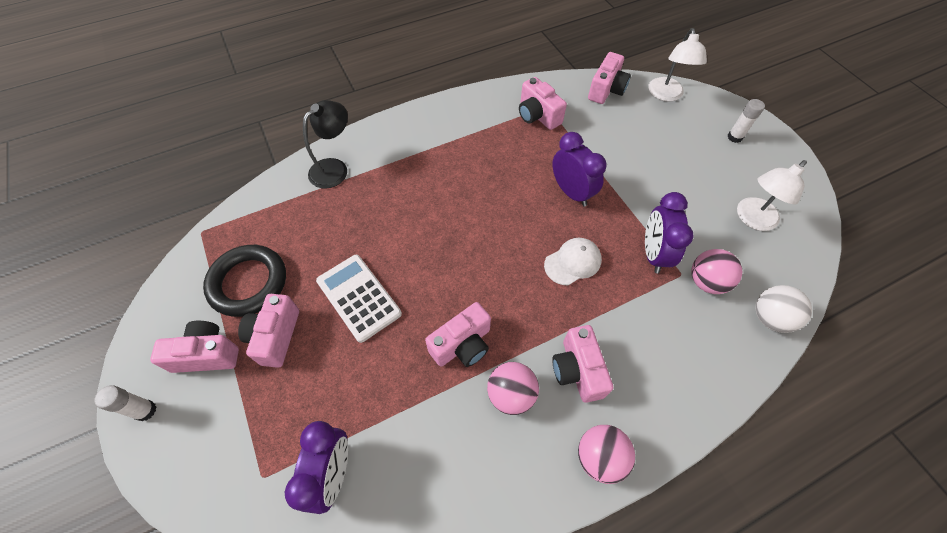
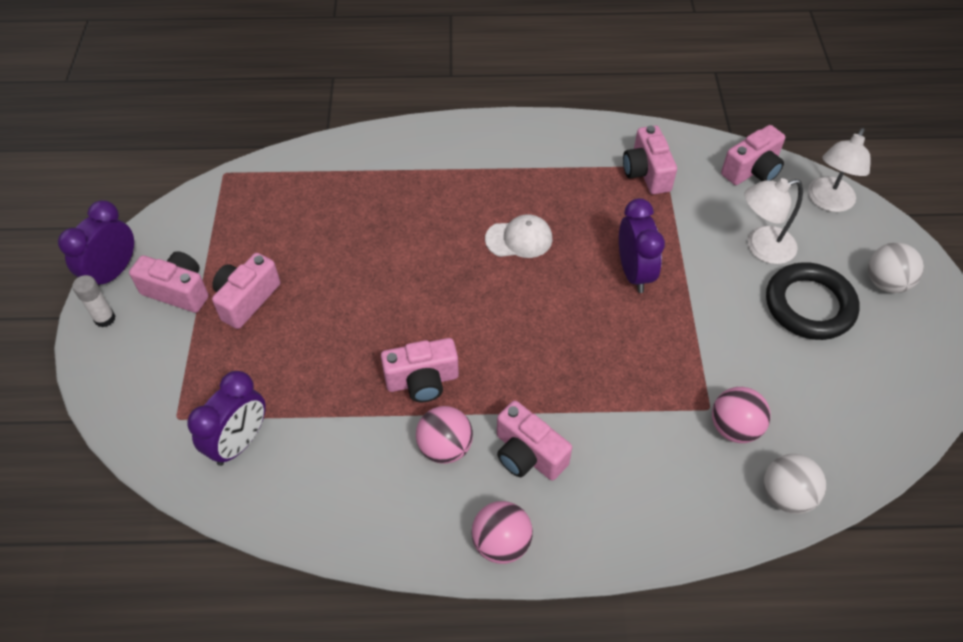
camera: 25 degrees right, 5 degrees down
black ring [203,245,286,317] -> black ring moved to [766,262,859,340]
black lamp [303,100,348,189] -> none
white calculator [316,255,402,343] -> none
white cap [544,238,602,286] -> white cap moved to [485,214,552,258]
pink camera [552,325,613,403] -> pink camera turned 60 degrees counterclockwise [497,401,572,480]
purple clock [645,192,694,273] -> purple clock moved to [58,200,134,286]
white glue stick [727,99,765,143] -> white ball [868,243,924,293]
white lamp [737,160,807,231] -> white lamp moved to [744,178,803,264]

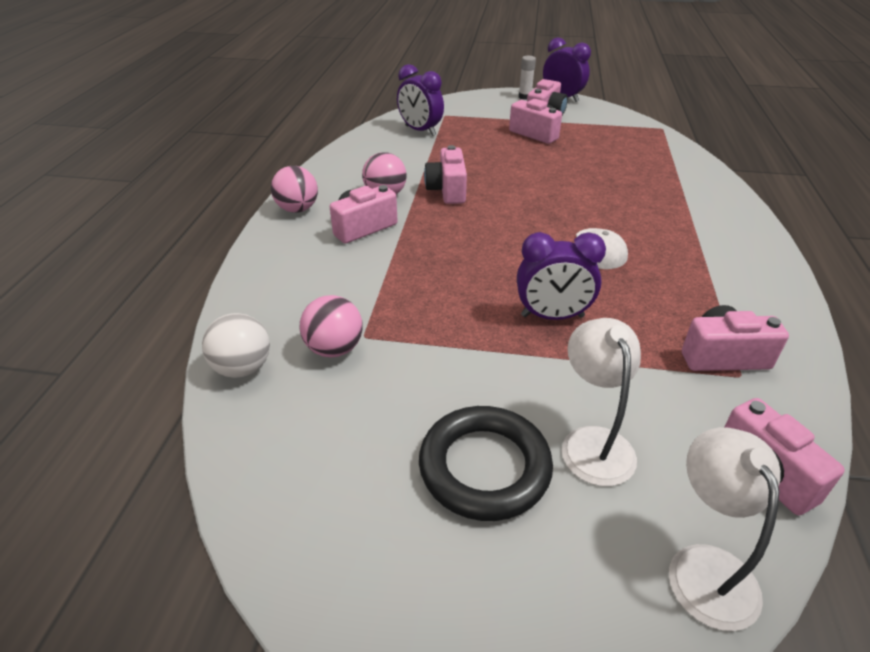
camera: 100 degrees right, 15 degrees down
white lamp [808,128,871,212] -> white lamp turned 45 degrees clockwise [669,427,781,631]
white ball [868,243,924,293] -> none

